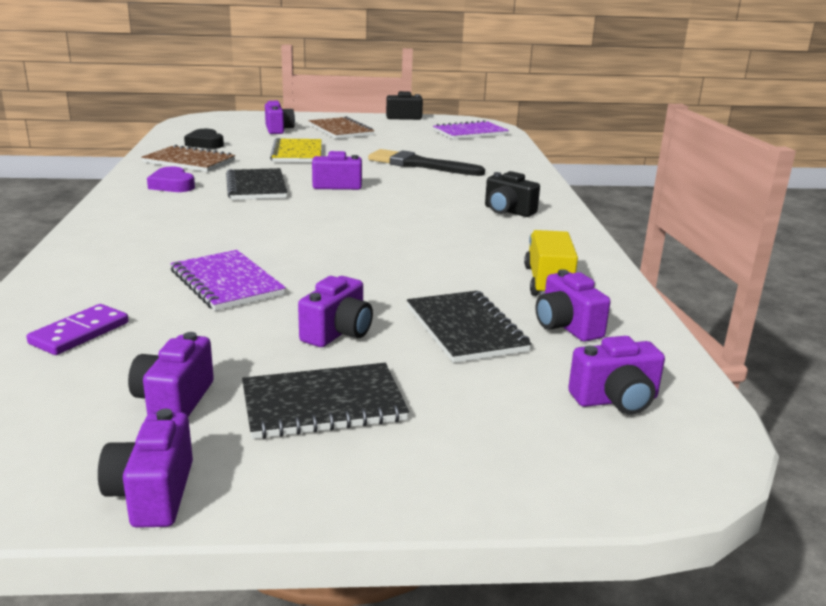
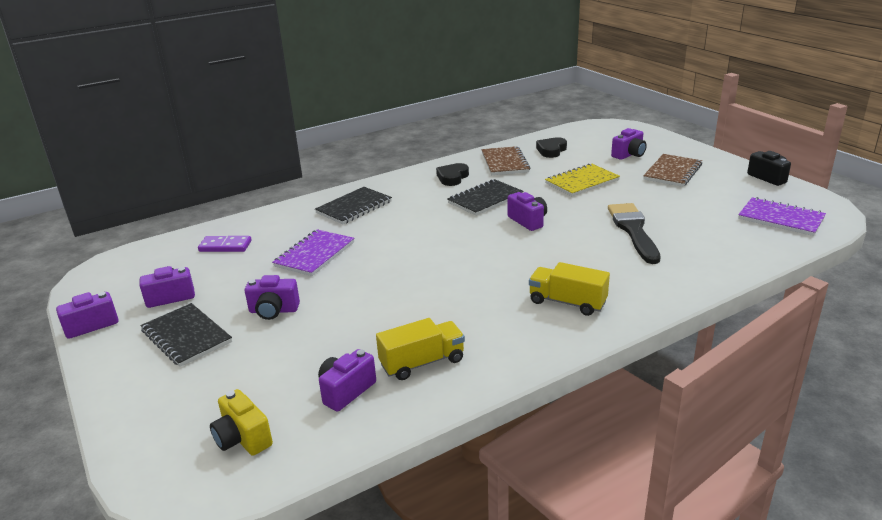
camera: 65 degrees right, 5 degrees up
purple heart [147,167,195,192] -> black heart [436,163,469,186]
black notebook [407,291,532,363] -> black notebook moved to [315,187,392,224]
black camera [485,171,540,217] -> yellow truck [529,262,610,316]
purple camera [568,336,665,415] -> yellow camera [210,389,273,456]

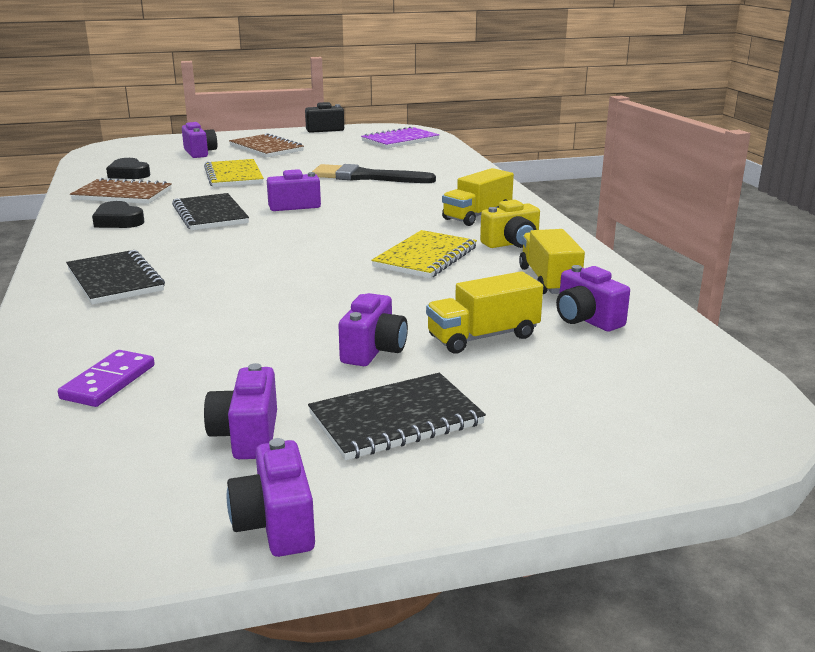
camera: 75 degrees left, 5 degrees down
yellow camera [210,389,273,456] -> yellow camera moved to [480,200,540,248]
purple notebook [272,229,354,276] -> none
none -> yellow notebook [371,230,477,278]
none -> yellow truck [426,271,543,353]

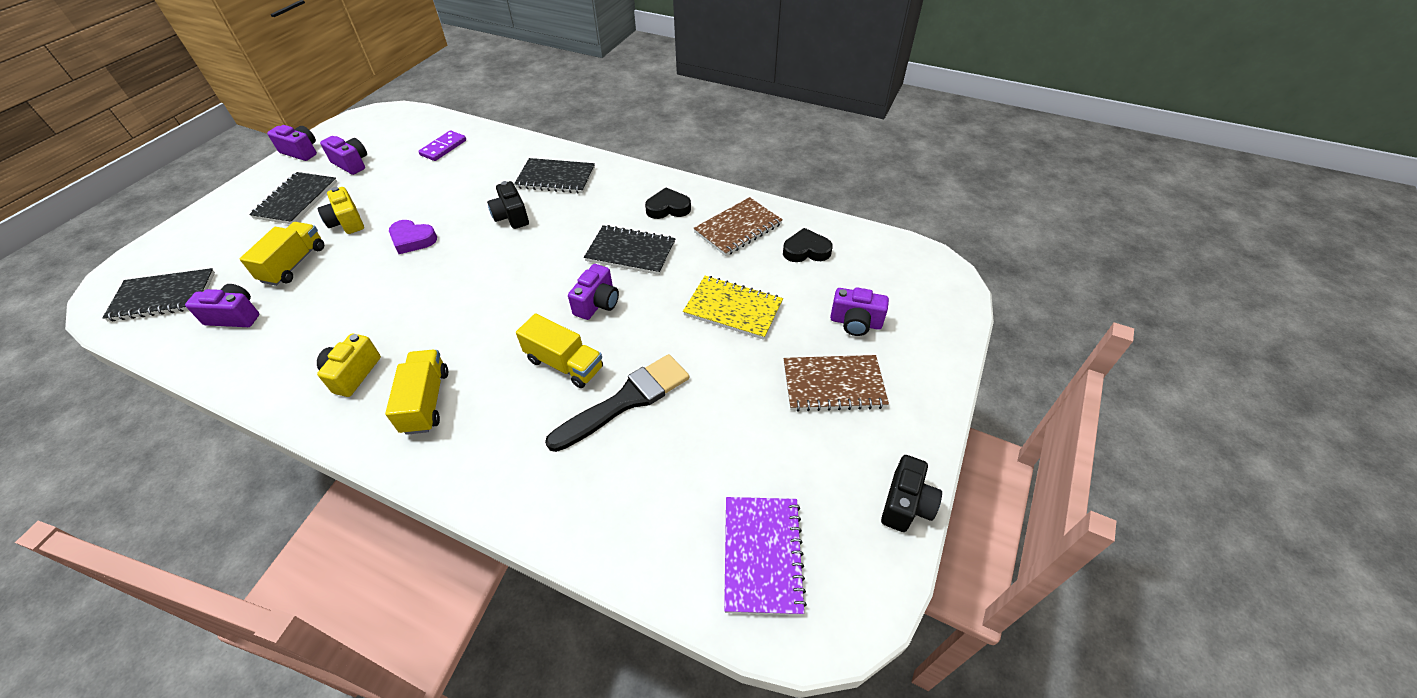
camera: 130 degrees right, 25 degrees up
purple domino [58,350,155,407] -> purple domino turned 60 degrees clockwise [418,130,466,161]
purple camera [338,293,408,366] -> yellow camera [318,187,364,234]
yellow notebook [371,230,477,278] -> none
yellow truck [519,229,585,294] -> yellow truck moved to [516,313,603,388]
none -> black notebook [102,268,215,321]
none -> purple heart [389,220,437,254]
none -> black camera [487,181,529,229]

